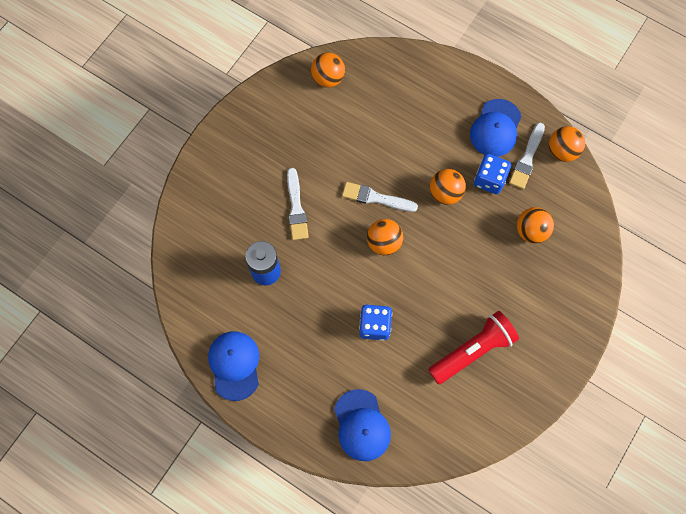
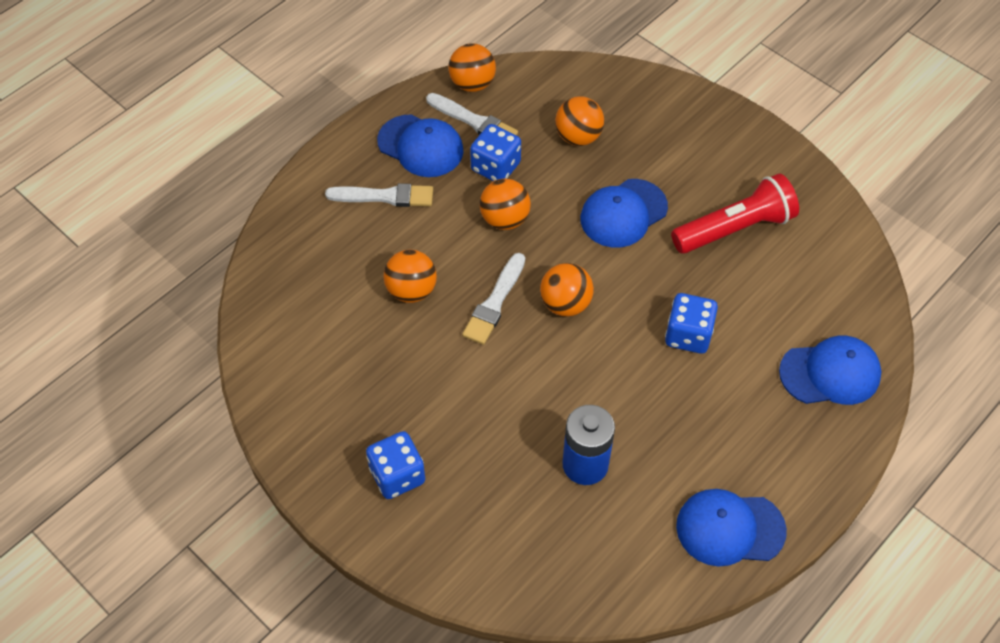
camera: 80 degrees left, 15 degrees down
white brush [287,168,309,240] -> white brush moved to [325,183,433,207]
orange ball [311,53,345,88] -> orange ball moved to [384,250,437,303]
red flashlight [428,311,519,384] -> red flashlight turned 90 degrees clockwise [671,173,799,254]
none -> blue dice [366,431,425,499]
none -> blue cap [580,179,668,248]

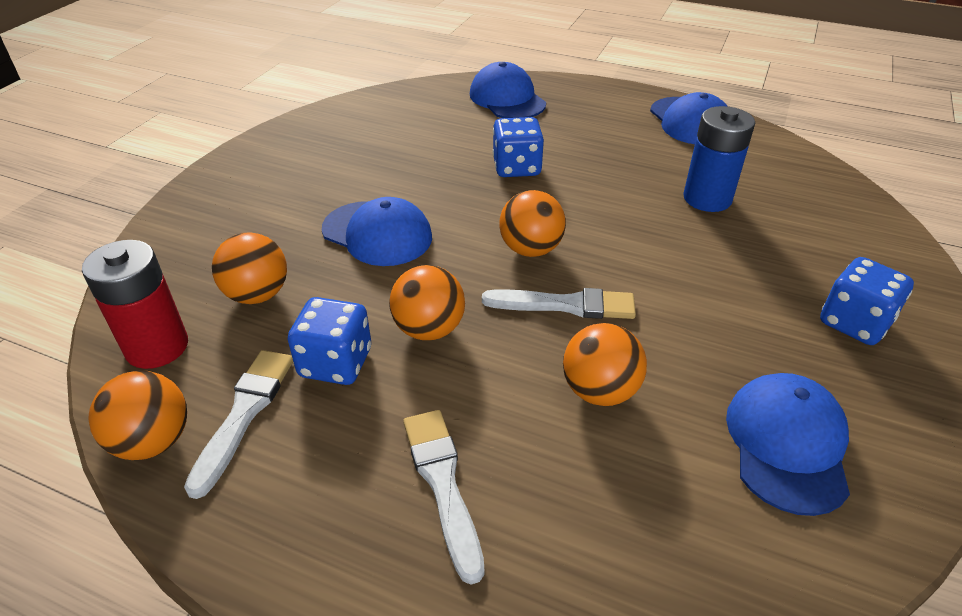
camera: 110 degrees left, 15 degrees down
blue cap [377,114,463,177] -> blue cap moved to [726,373,850,516]
red flashlight [671,173,799,254] -> none
none -> red battery [82,240,188,369]

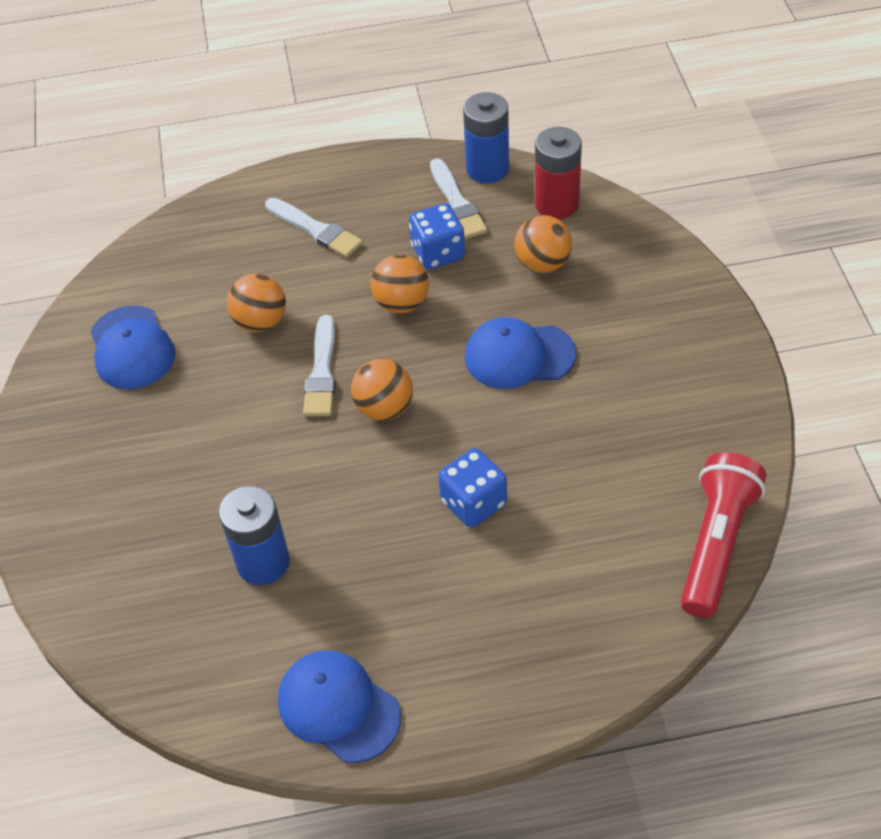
camera: 150 degrees right, 10 degrees up
orange ball [89,371,187,460] -> blue battery [463,92,509,183]
blue cap [470,62,546,118] -> none
white brush [482,288,636,319] -> white brush turned 60 degrees counterclockwise [303,315,335,416]
blue dice [820,257,914,345] -> none
none -> red flashlight [681,452,766,618]

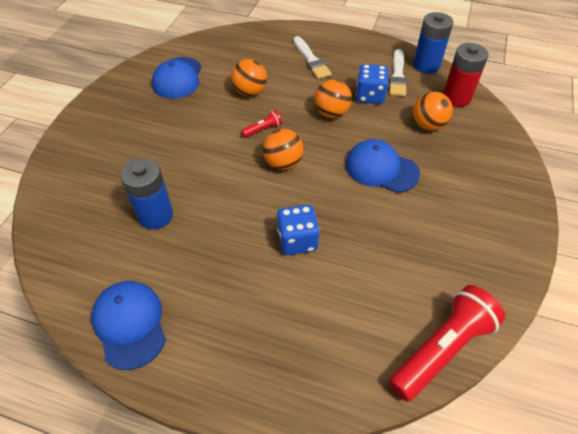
camera: 25 degrees right, 0 degrees up
white brush [303,315,335,416] -> red flashlight [241,110,282,138]

